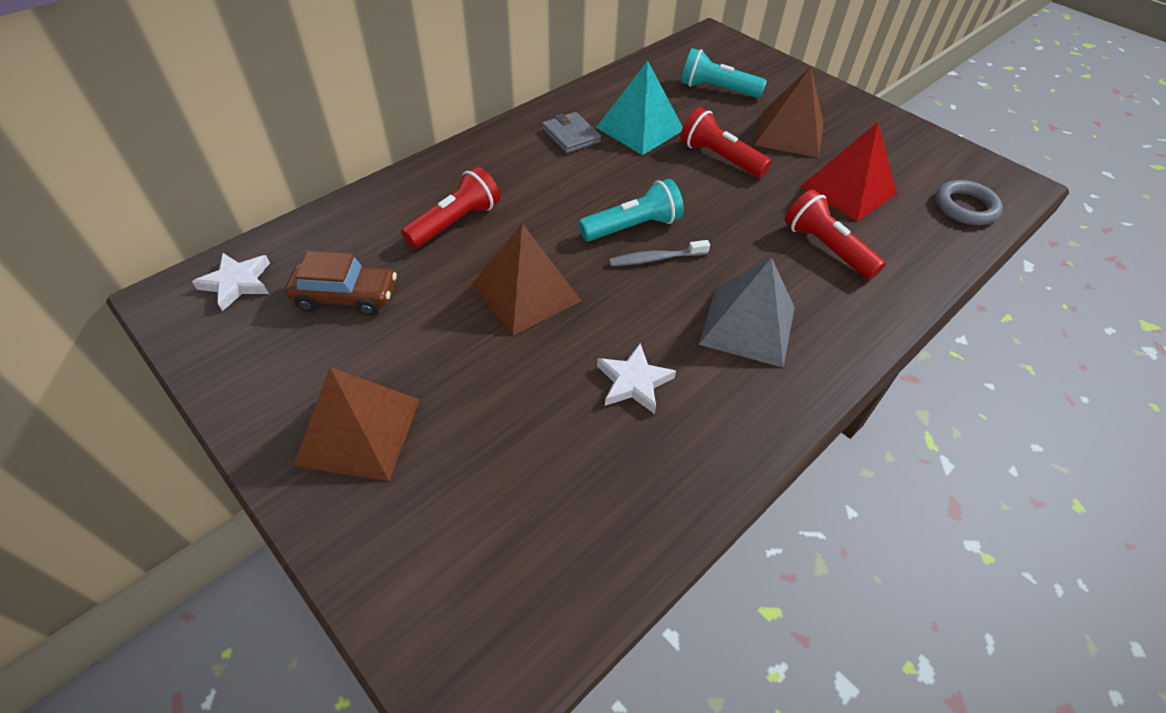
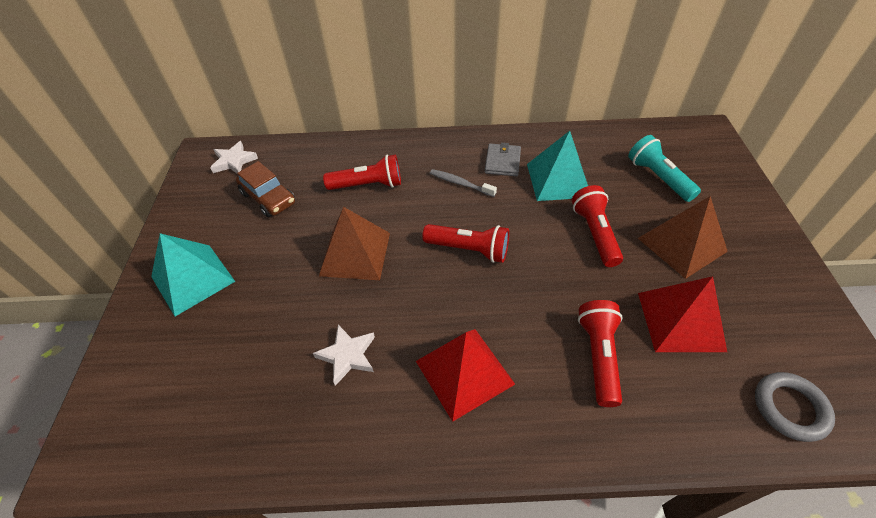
camera: 45 degrees right, 0 degrees up
brown pyramid [294,367,420,481] -> turquoise pyramid [151,233,235,316]
turquoise flashlight [578,179,684,241] -> red flashlight [422,224,509,263]
grey toothbrush [609,240,710,266] -> grey toothbrush moved to [430,169,497,197]
grey pyramid [699,258,795,368] -> red pyramid [416,329,515,422]

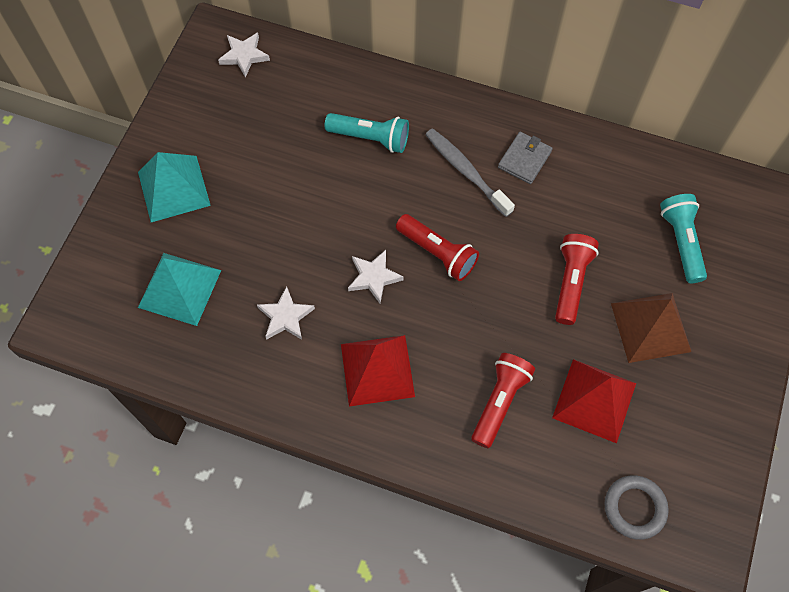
camera: 20 degrees right, 15 degrees up
brown car [236,161,295,217] -> none
brown pyramid [319,207,390,280] -> none
red flashlight [323,155,401,190] -> turquoise flashlight [324,113,409,153]
grey toothbrush [430,169,497,197] -> grey toothbrush [425,128,515,217], size x1.52
turquoise pyramid [527,131,588,201] -> turquoise pyramid moved to [138,253,221,326]
none -> white star [348,250,404,303]

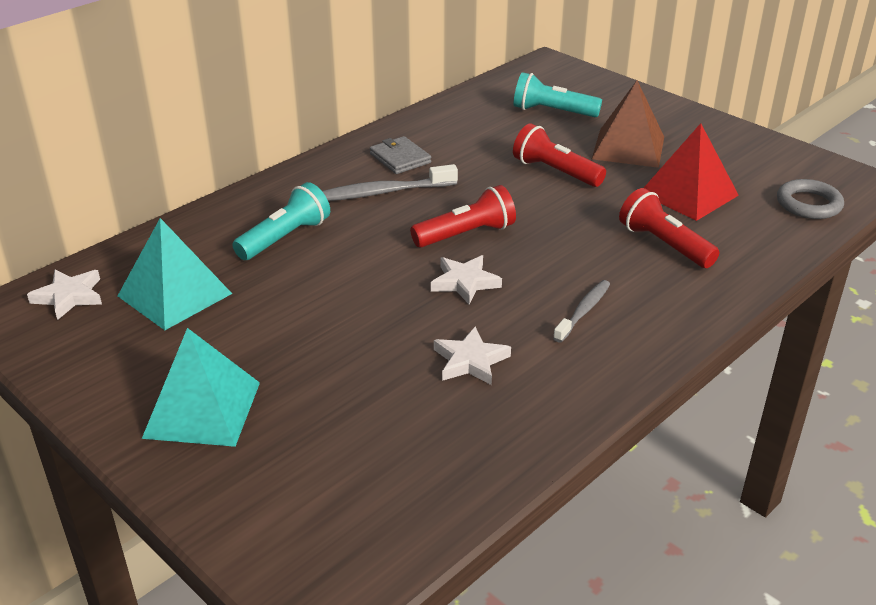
camera: 65 degrees left, 30 degrees down
turquoise pyramid [138,253,221,326] -> turquoise pyramid moved to [118,218,232,330]
red pyramid [341,335,415,407] -> grey toothbrush [553,280,610,343]

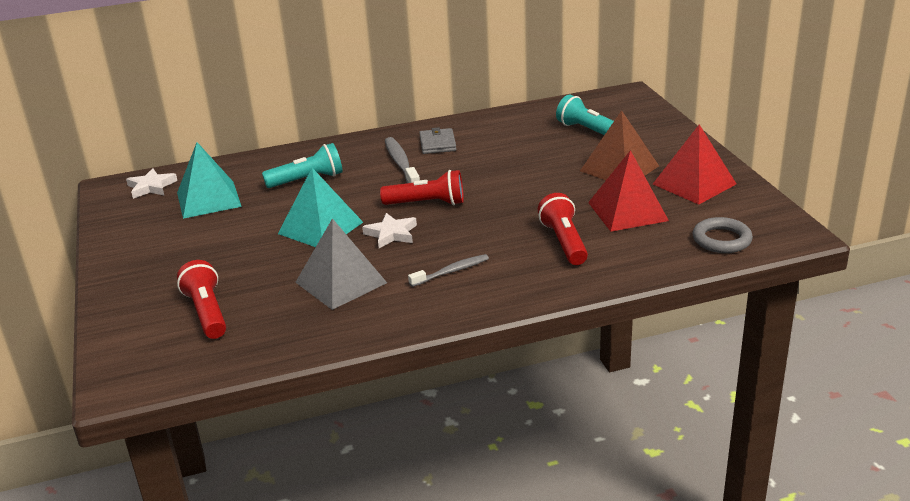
camera: 30 degrees right, 5 degrees down
turquoise pyramid [142,328,260,447] -> turquoise pyramid moved to [278,168,363,247]
grey toothbrush [322,164,458,201] -> grey toothbrush turned 60 degrees clockwise [385,137,420,183]
white star [434,326,511,385] -> grey pyramid [295,218,387,310]
red flashlight [513,123,606,187] -> red flashlight moved to [177,260,226,339]
none -> red pyramid [653,124,736,205]

